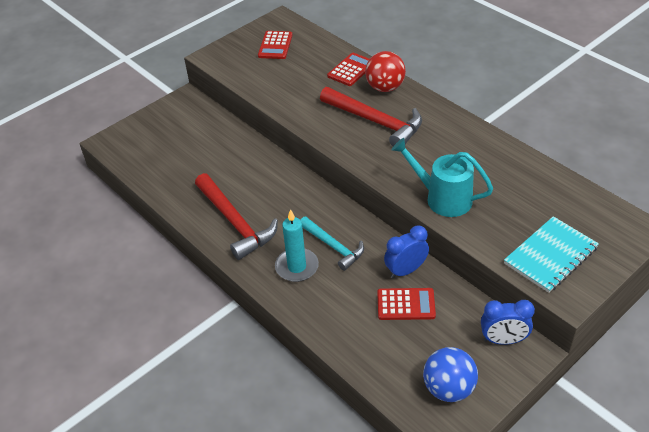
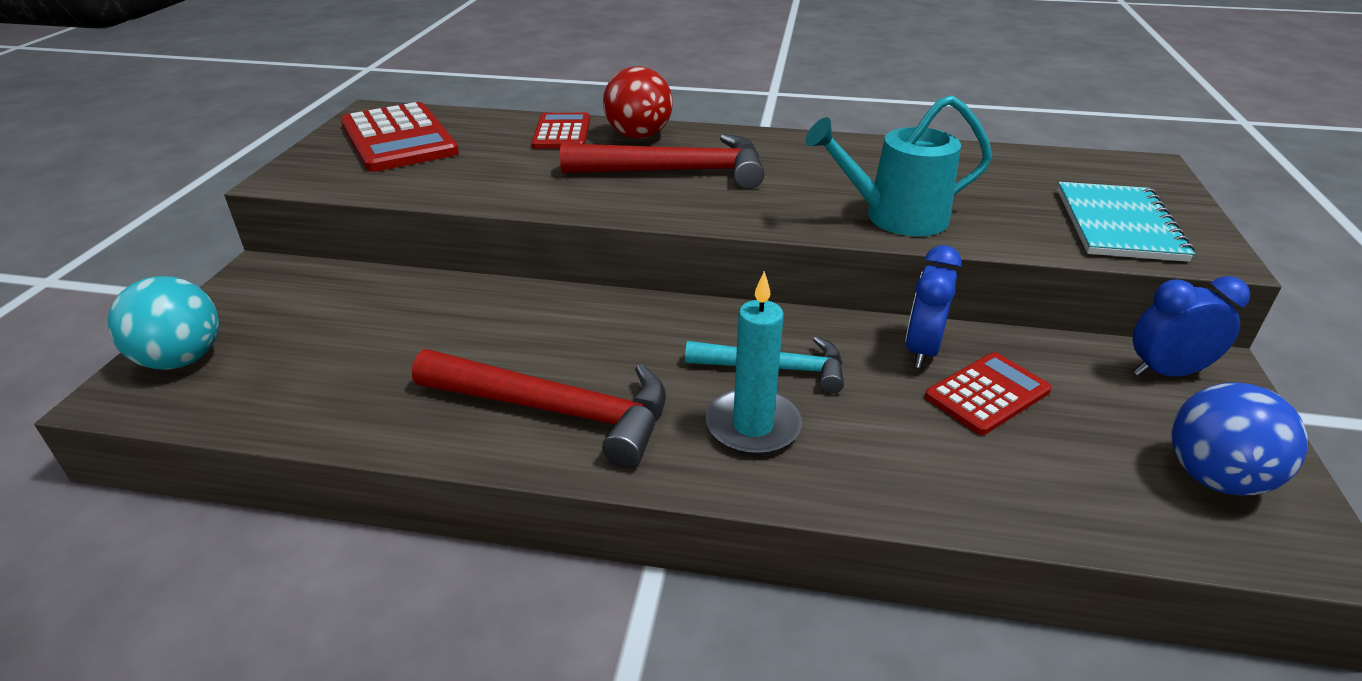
camera: 40 degrees left, 10 degrees down
red calculator [258,31,293,59] -> red calculator [341,102,459,172], size x1.68
blue clock [481,300,535,345] -> blue clock turned 150 degrees counterclockwise [1133,276,1250,376]
none -> turquoise ball [108,276,219,370]

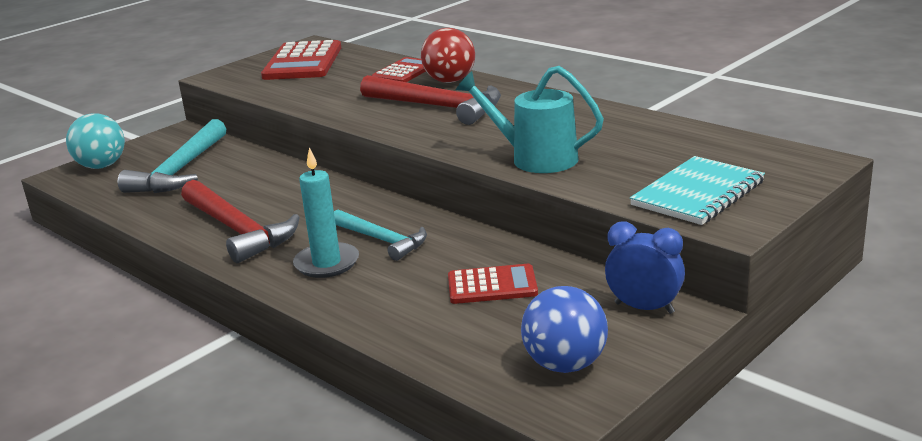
camera: 35 degrees right, 10 degrees down
blue clock [905,245,962,368] -> none
none -> turquoise hammer [118,119,226,193]

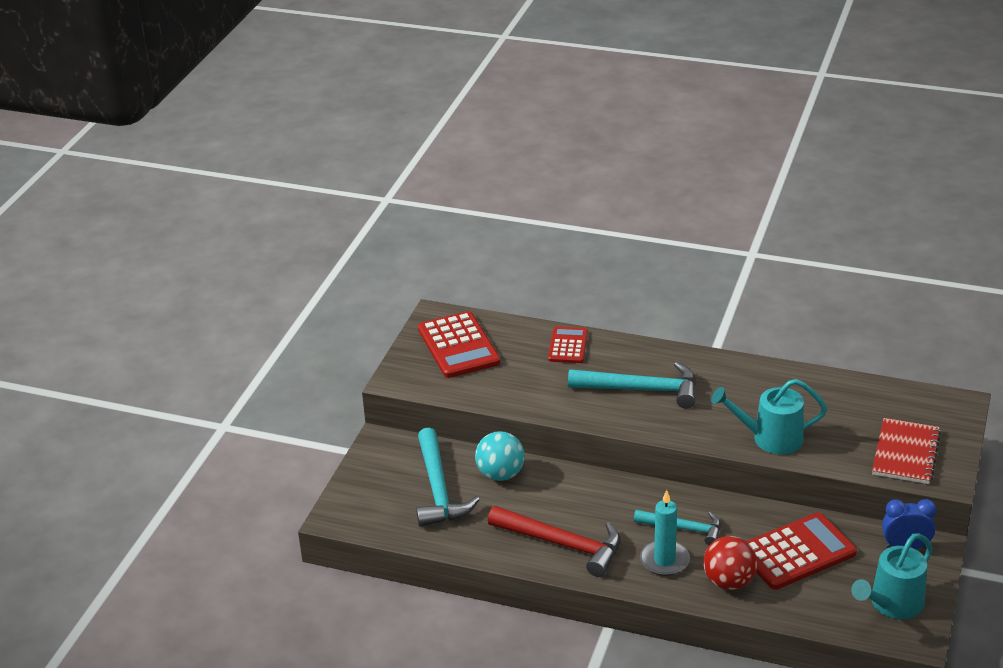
camera: 25 degrees left, 10 degrees up
turquoise ball [66,114,125,169] -> turquoise ball moved to [475,431,525,481]
red hammer [360,75,501,125] -> turquoise hammer [568,362,696,409]
red ball [421,28,475,83] -> red ball moved to [703,536,757,590]
red calculator [448,264,538,304] -> red calculator [746,512,857,590], size x1.68
blue ball [521,286,608,373] -> turquoise watering can [851,533,933,619]
turquoise notebook [630,156,765,225] -> red notebook [872,418,941,484]

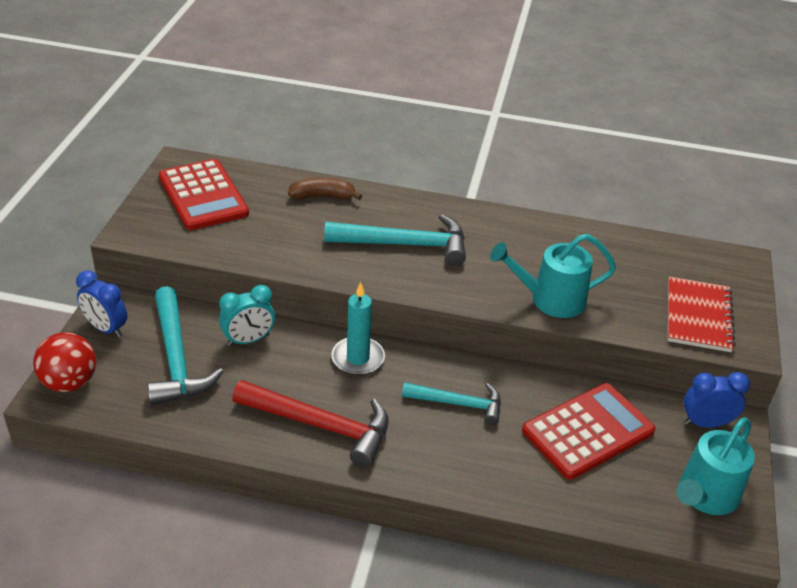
camera: 10 degrees left, 5 degrees up
turquoise ball [475,431,525,481] -> turquoise clock [219,285,275,346]
red calculator [548,327,588,363] -> brown banana [288,177,362,200]
turquoise candle [640,490,690,576] -> turquoise candle moved to [331,282,385,375]
red ball [703,536,757,590] -> red ball moved to [33,332,96,392]
none -> blue clock [76,270,127,338]

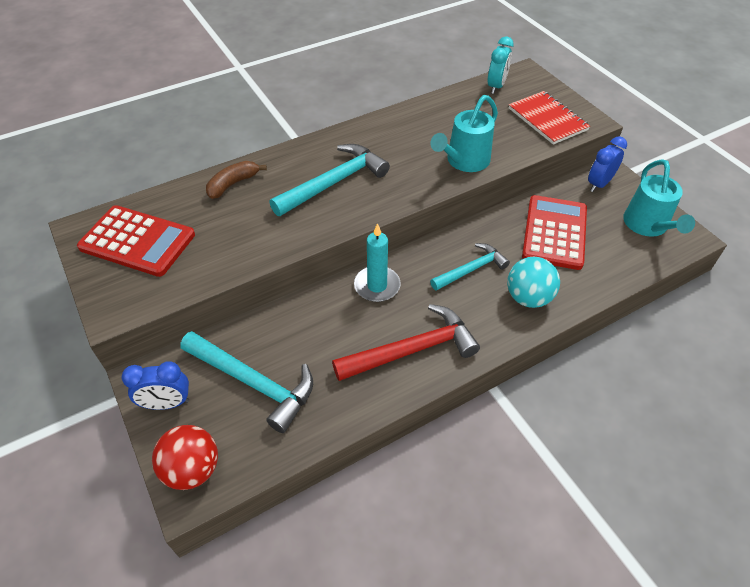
camera: 40 degrees left, 10 degrees up
turquoise clock [219,285,275,346] -> turquoise clock moved to [488,37,514,94]
none -> turquoise ball [507,257,560,308]

